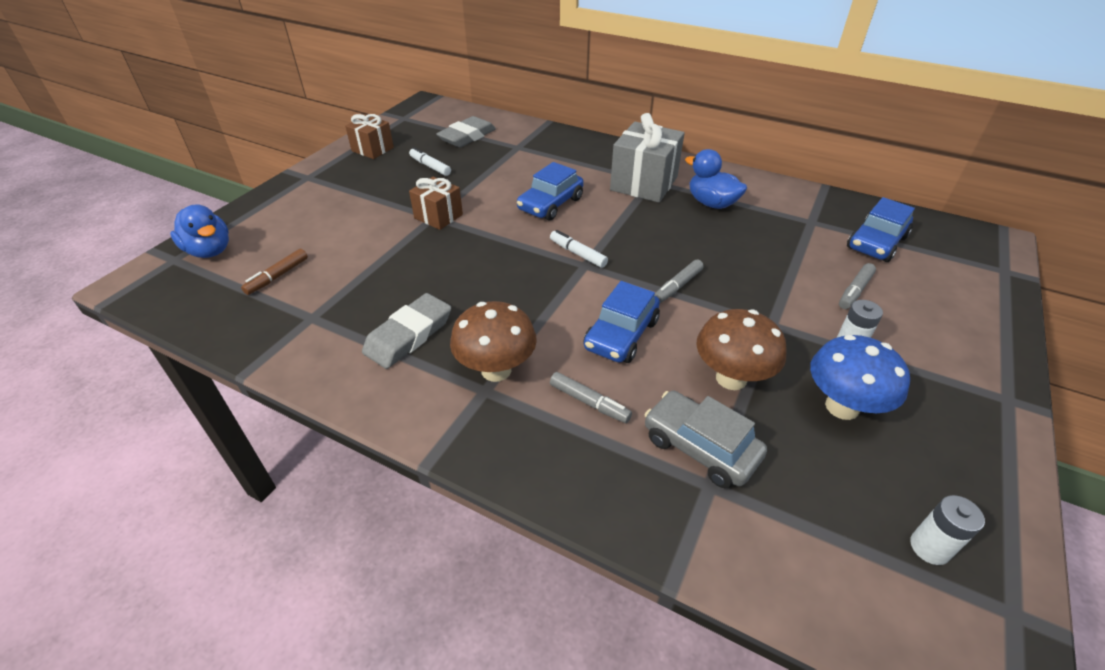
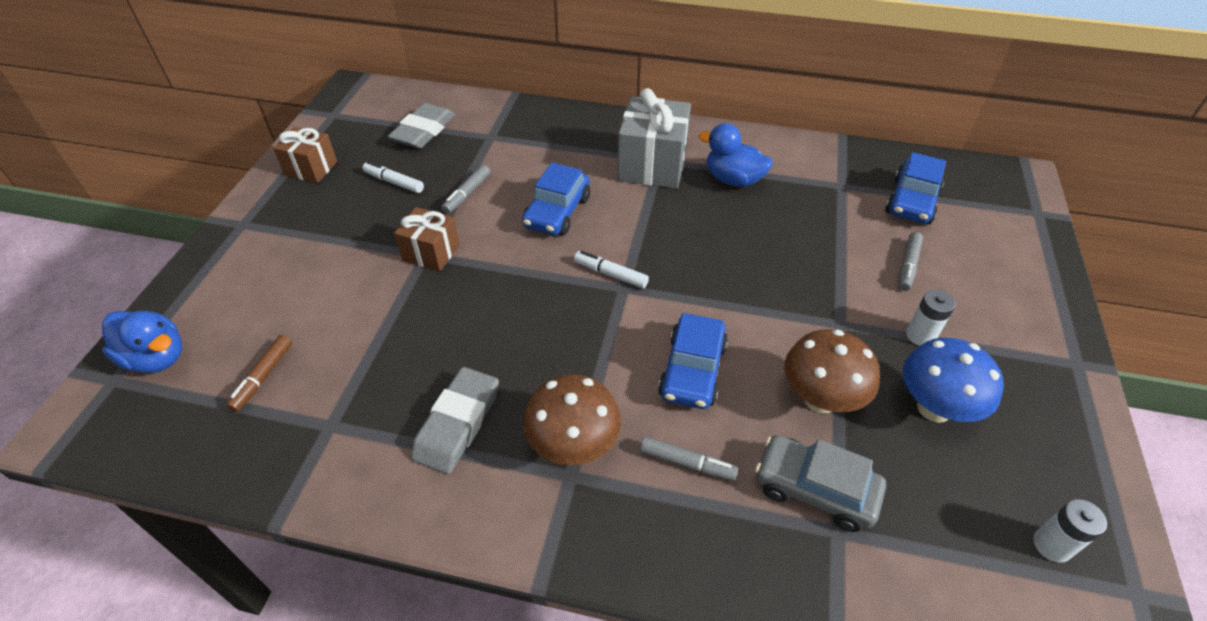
camera: 15 degrees left, 5 degrees up
grey marker [654,259,704,303] -> grey marker moved to [442,165,491,214]

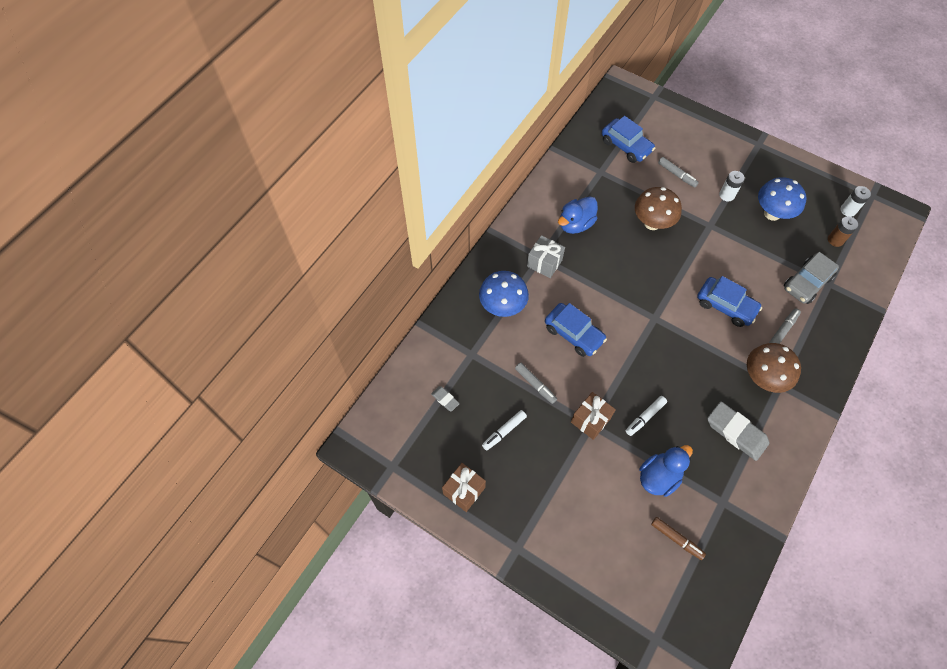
camera: 70 degrees left, 15 degrees up
blue duck [102,311,182,373] -> blue duck moved to [639,445,693,497]
grey eraser [388,103,455,149] -> grey eraser [431,386,460,412], size x0.49
white marker [574,251,649,288] -> white marker moved to [626,396,667,436]
grey gift [618,88,691,189] -> grey gift [527,235,565,278], size x0.60
brown mushroom [784,329,880,414] -> brown mushroom moved to [635,187,682,230]
none -> blue mushroom [479,271,529,317]
none -> brown battery [828,216,858,247]

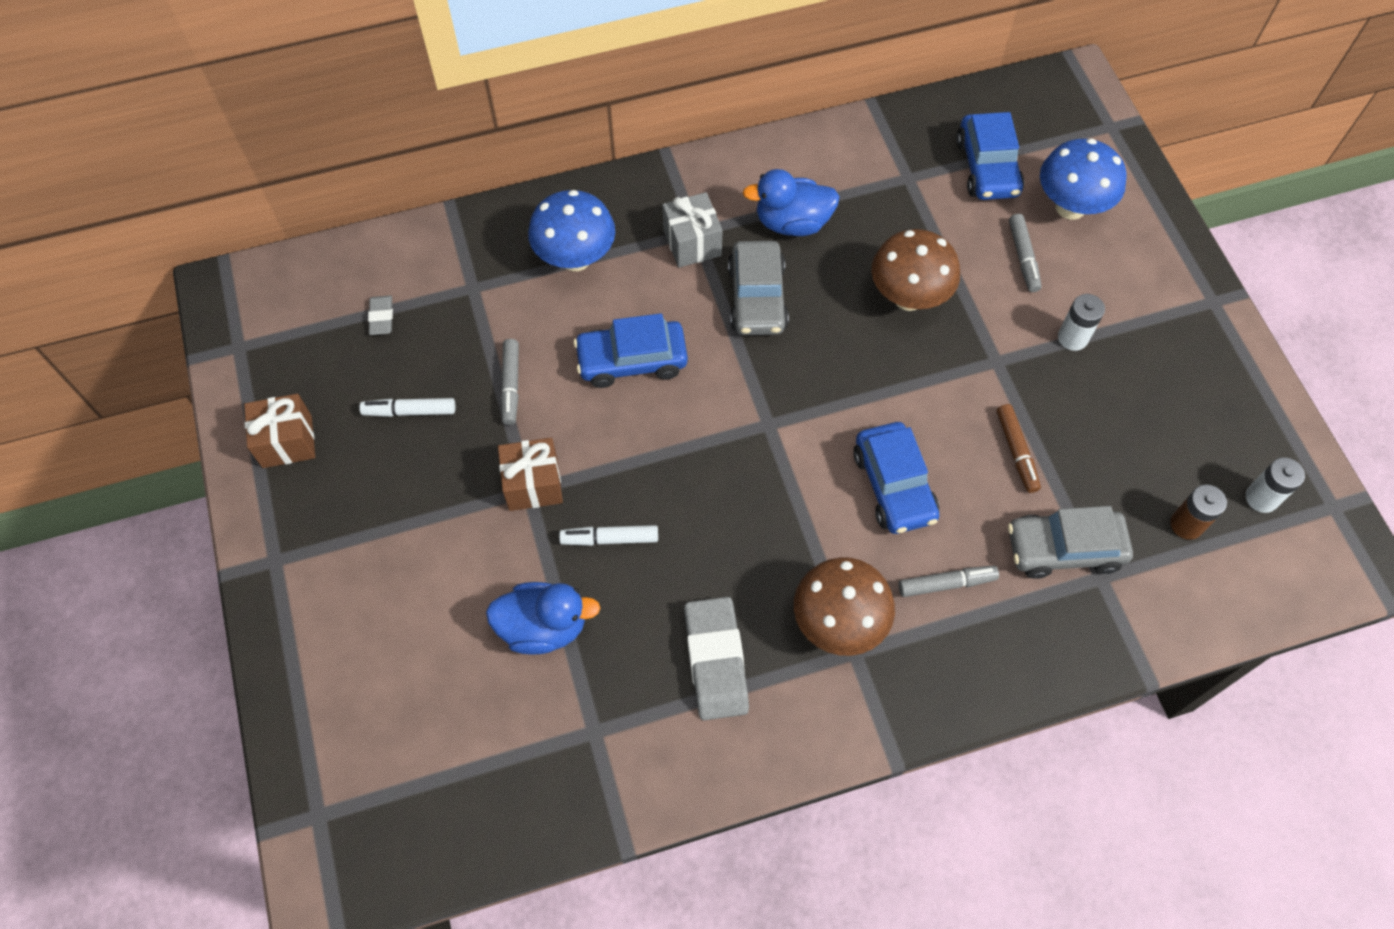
camera: 40 degrees right, 0 degrees up
blue car [545,303,607,357] -> blue car turned 90 degrees clockwise [573,313,688,388]
brown marker [651,517,706,560] -> brown marker moved to [997,404,1041,493]
blue mushroom [758,177,806,221] -> blue mushroom moved to [1040,138,1127,220]
none -> grey car [728,241,789,335]

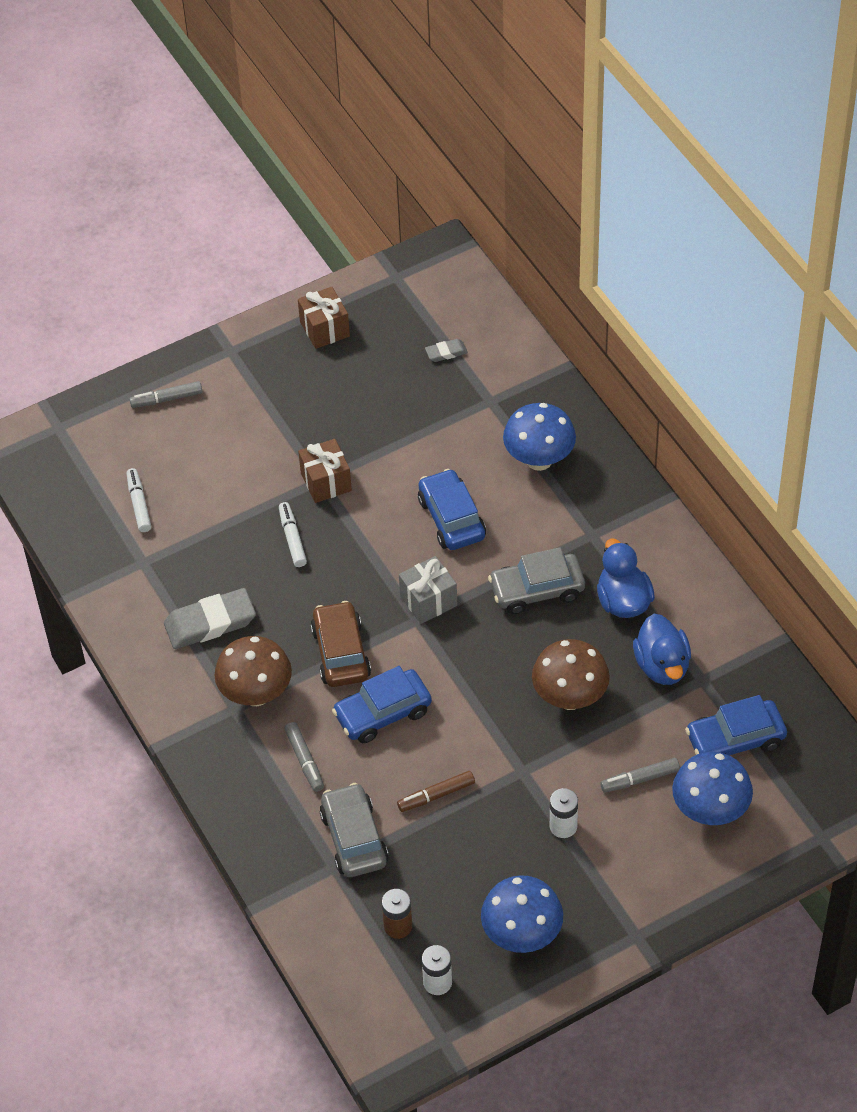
camera: 80 degrees right, 10 degrees down
white marker [359,398,455,417] -> white marker moved to [126,468,151,532]
blue duck [486,582,600,655] -> blue duck moved to [633,614,691,685]
grey marker [500,339,519,425] -> grey marker moved to [129,381,203,408]
grey gift [663,192,723,268] -> grey gift moved to [399,556,457,624]
none -> brown car [310,601,371,687]
none -> blue mushroom [481,875,563,953]

